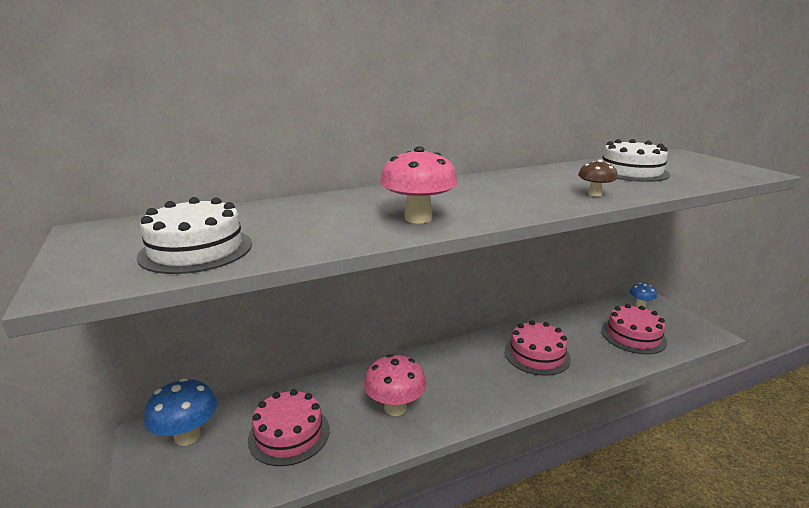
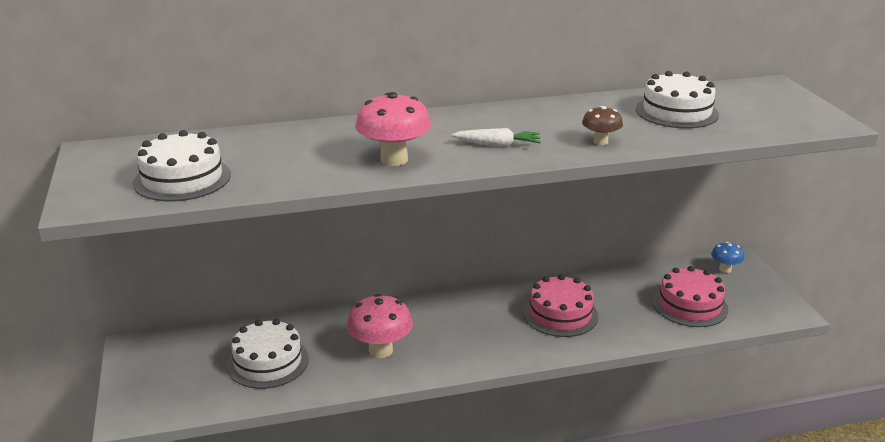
camera: 10 degrees right, 5 degrees up
blue mushroom [144,378,217,446] -> none
pink cake [248,389,329,466] -> white cake [227,319,309,389]
none -> white carrot [451,128,541,147]

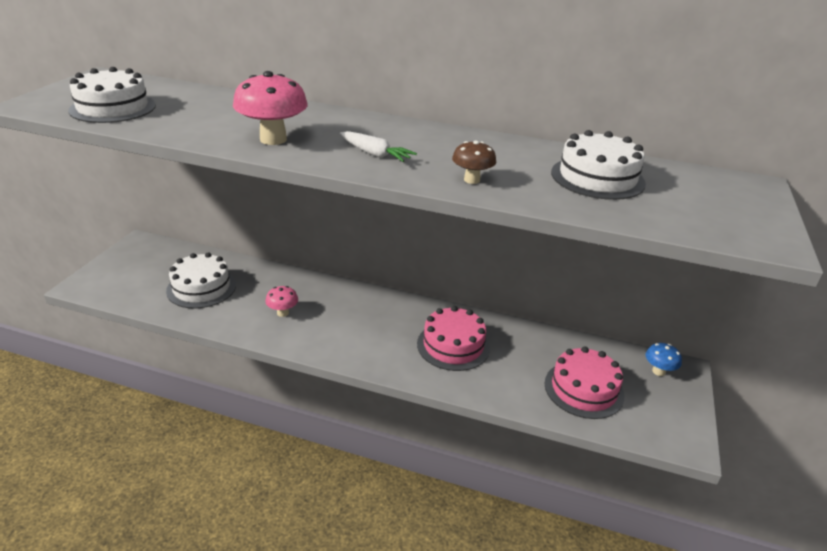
camera: 30 degrees right, 5 degrees up
pink mushroom [347,294,413,358] -> pink mushroom [265,286,298,317], size x0.56

